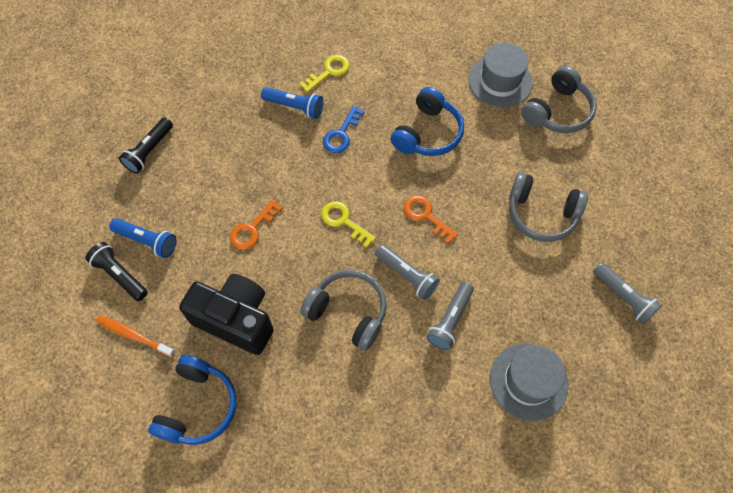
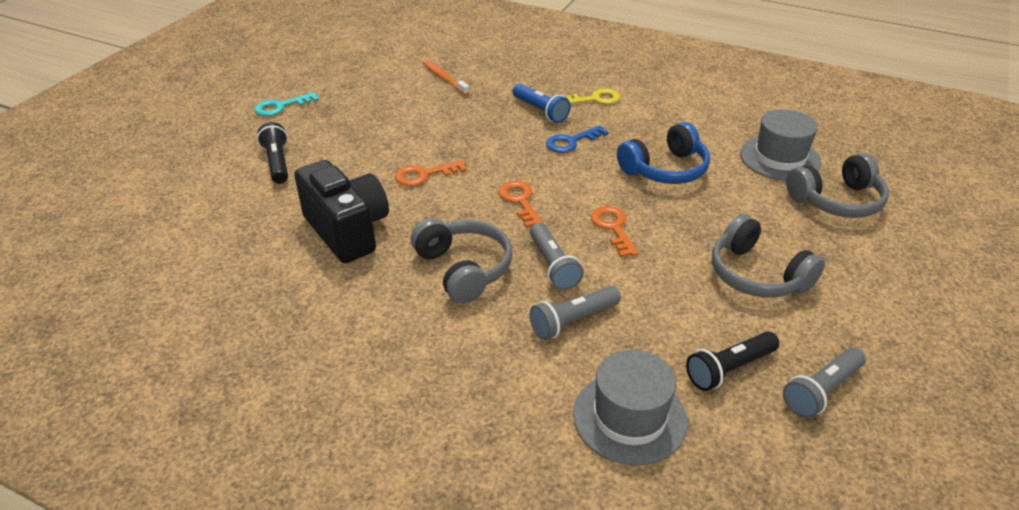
camera: 30 degrees right, 25 degrees down
orange toothbrush [96,315,175,357] -> orange toothbrush moved to [423,60,470,95]
blue flashlight [109,218,177,258] -> none
black flashlight [119,117,173,174] -> black flashlight moved to [686,331,779,391]
blue headphones [148,355,236,445] -> none
yellow key [321,201,376,248] -> orange key [499,181,543,228]
grey flashlight [593,263,662,324] -> grey flashlight turned 60 degrees clockwise [783,347,866,418]
none -> turquoise key [255,92,319,116]

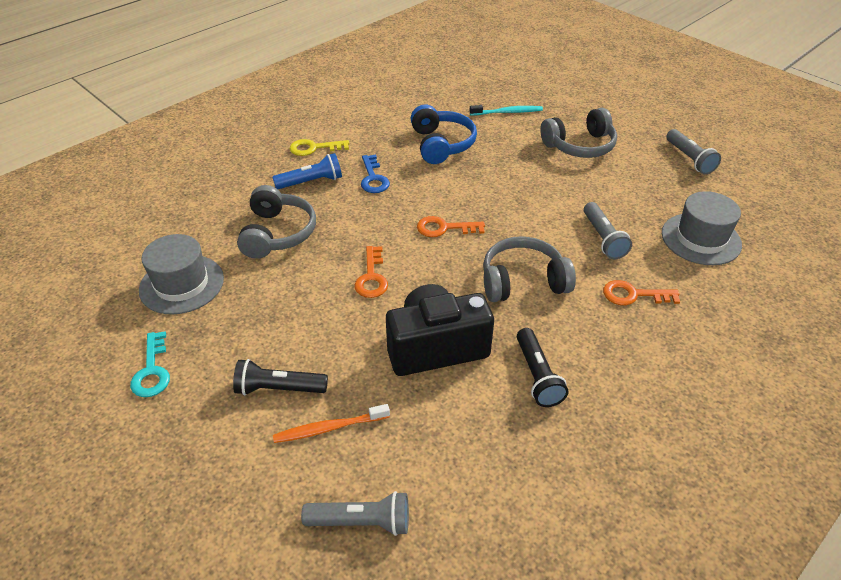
camera: 70 degrees left, 5 degrees up
orange toothbrush [423,60,470,95] -> orange toothbrush moved to [273,404,390,443]
grey flashlight [530,223,584,290] -> grey flashlight moved to [301,491,409,536]
yellow key [566,88,620,104] -> yellow key turned 105 degrees counterclockwise [290,139,350,156]
orange key [591,206,639,257] -> orange key moved to [603,280,680,305]
black flashlight [686,331,779,391] -> black flashlight moved to [517,328,568,407]
grey hat [740,109,821,181] -> grey hat moved to [139,234,224,315]
grey headphones [786,153,889,218] -> grey headphones moved to [237,185,316,259]
none -> turquoise toothbrush [469,105,543,115]

